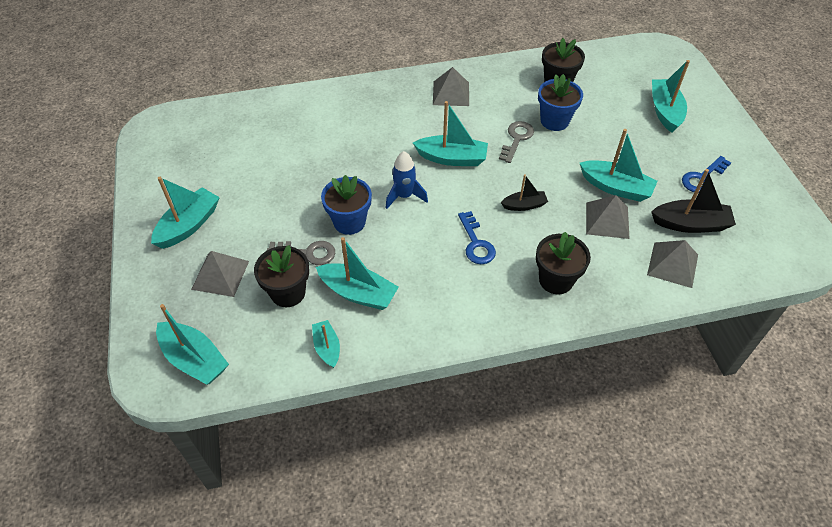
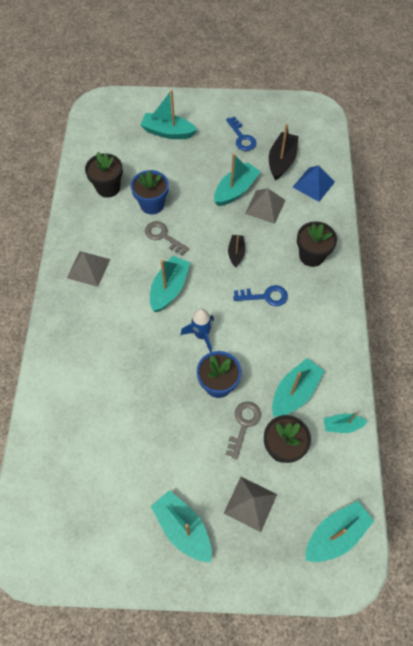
camera: 75 degrees left, 10 degrees up
grey pyramid [647,240,698,288] -> blue pyramid [293,165,335,202]

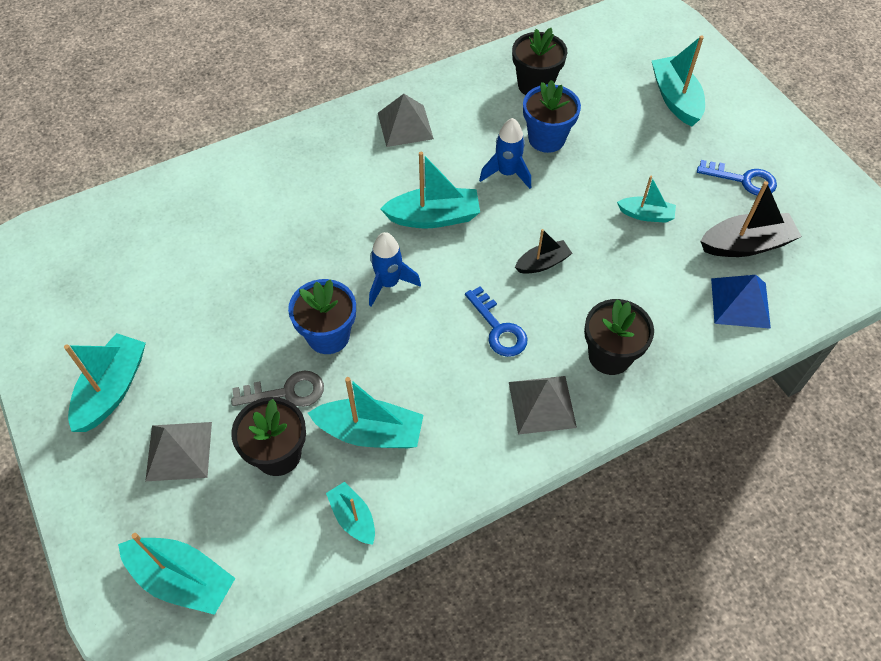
camera: 60 degrees right, 5 degrees down
grey key [145,221,190,256] -> blue rocket [479,118,531,189]
turquoise boat [214,153,261,206] -> turquoise boat [617,176,676,223], size x0.60
blue key [226,116,256,151] -> blue key turned 105 degrees counterclockwise [697,160,777,195]
grey pyramid [245,188,286,224] -> grey pyramid moved to [509,376,577,435]

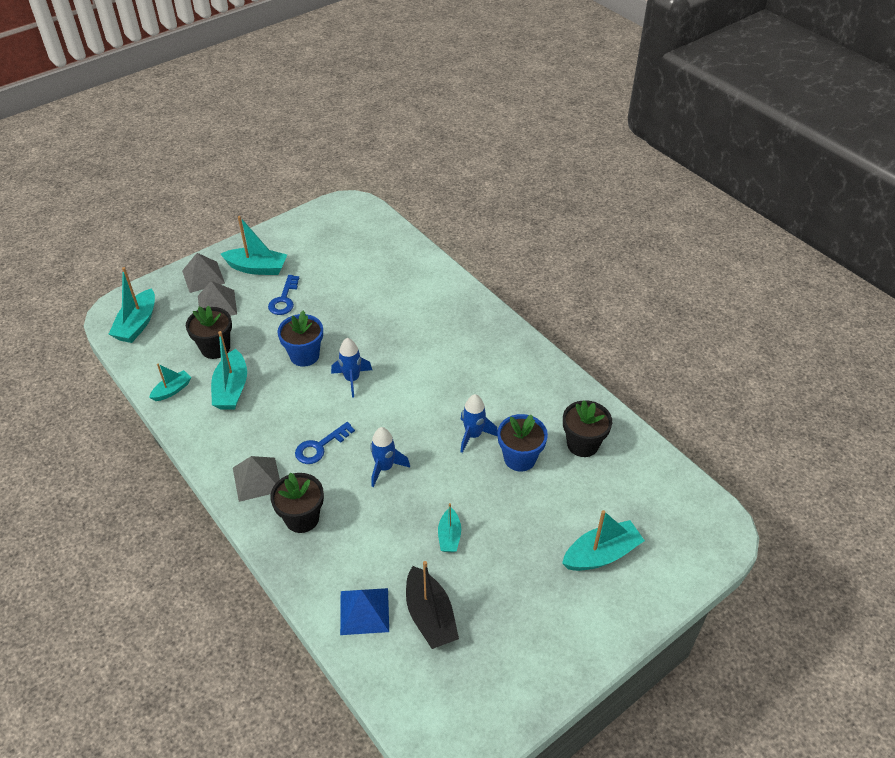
camera: 80 degrees right, 10 degrees down
grey key [231,370,324,407] -> none
grey pyramid [378,94,434,147] -> grey pyramid moved to [182,253,225,293]
turquoise boat [380,152,480,228] -> none
black boat [515,229,573,274] -> blue rocket [370,427,410,487]
blue key [697,160,777,195] -> blue key moved to [268,275,299,315]

